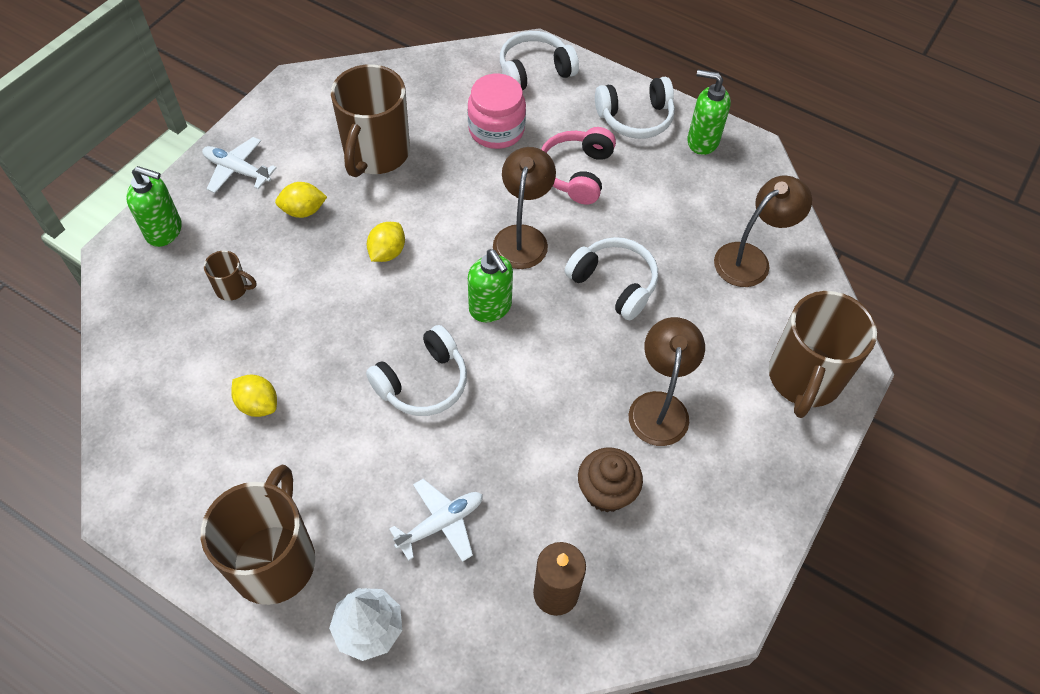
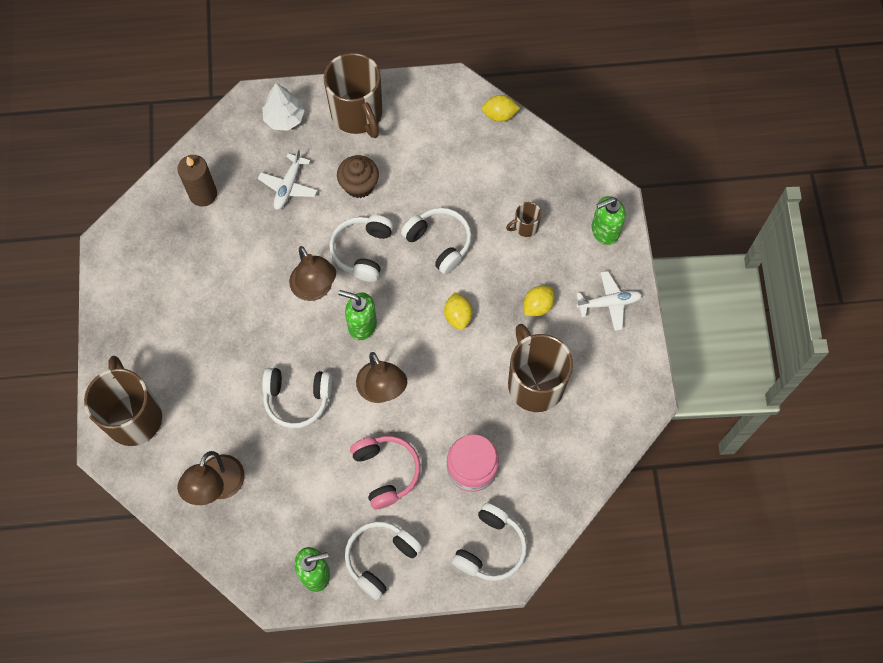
camera: 145 degrees right, 10 degrees up
yellow lemon [231,375,277,417] -> yellow lemon moved to [482,95,520,122]
brown cupcake [578,448,643,512] -> brown cupcake moved to [337,155,379,198]
brown lamp [629,317,705,446] -> brown lamp moved to [289,246,336,301]
none -> white headphones [401,208,472,275]

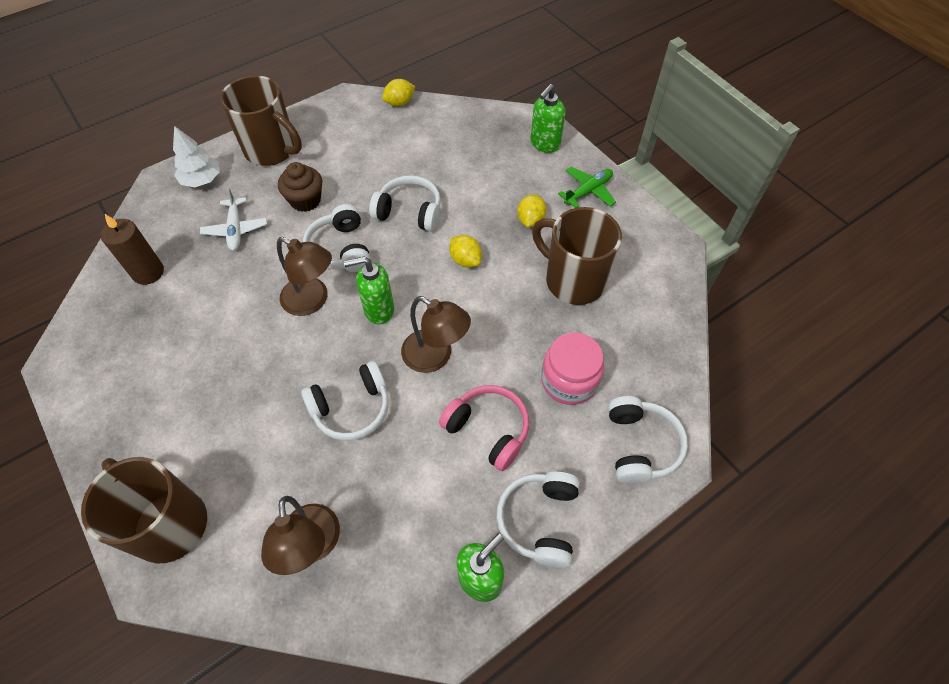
camera: 30 degrees left, 10 degrees down
brown mug [506,202,541,237] -> none
white plane [576,271,642,331] -> green plane [558,167,616,208]

